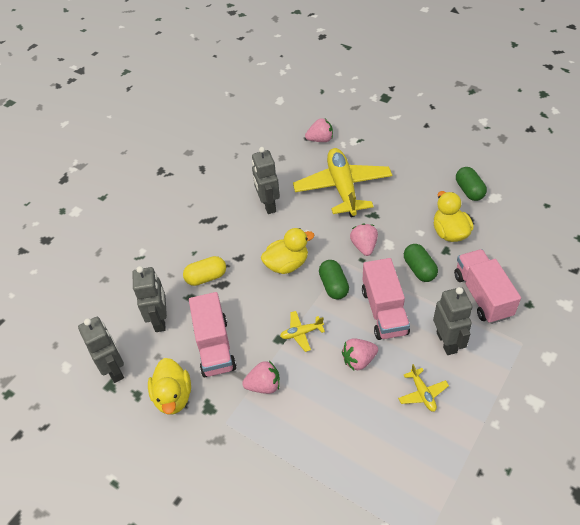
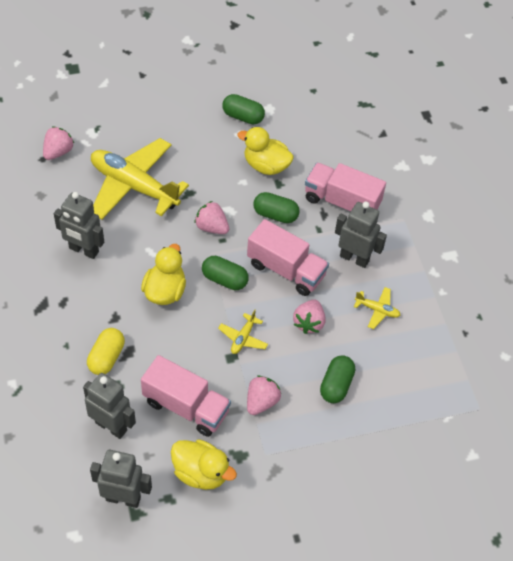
camera: 55 degrees left, 5 degrees up
none -> green capsule [320,355,355,403]

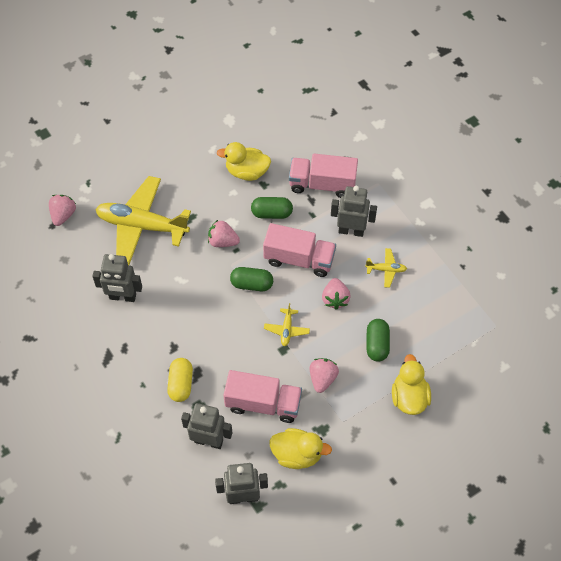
camera: 15 degrees left, 5 degrees up
yellow duck [141,244,186,305] -> yellow duck moved to [392,354,431,415]
green capsule [222,94,265,124] -> none

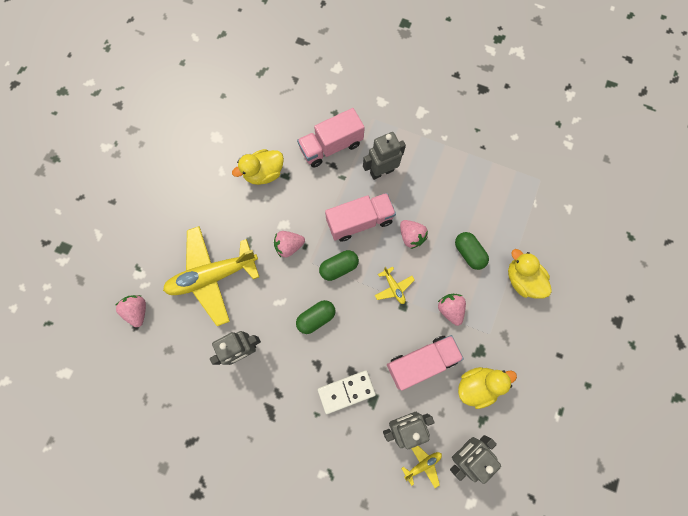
camera: 35 degrees left, 15 degrees up
yellow capsule [167,358,193,402] -> white domino [318,370,376,414]
green capsule [251,197,293,219] -> green capsule moved to [296,300,336,334]
yellow plane [365,248,407,288] -> yellow plane moved to [401,446,442,488]

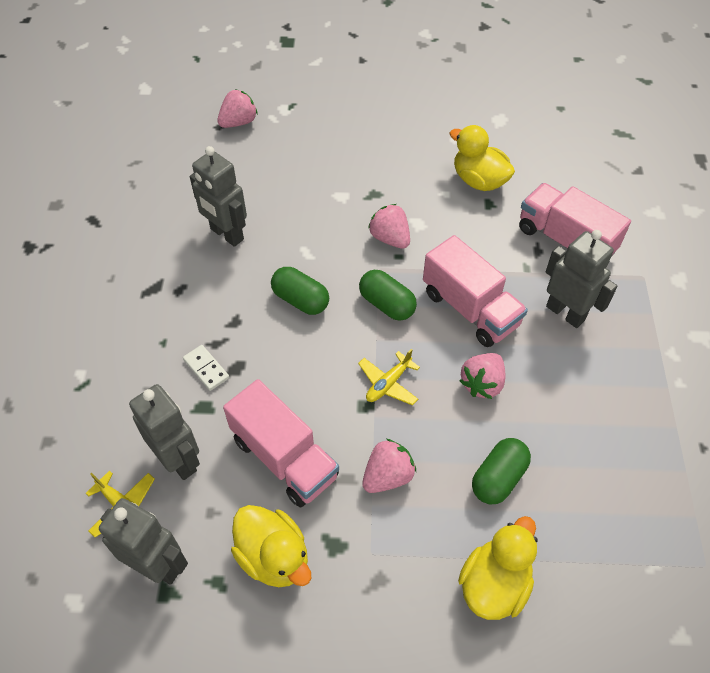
camera: 70 degrees right, 20 degrees down
yellow plane [163,226,259,326] -> none
white domino [318,370,376,414] -> white domino [183,345,229,391], size x0.59

